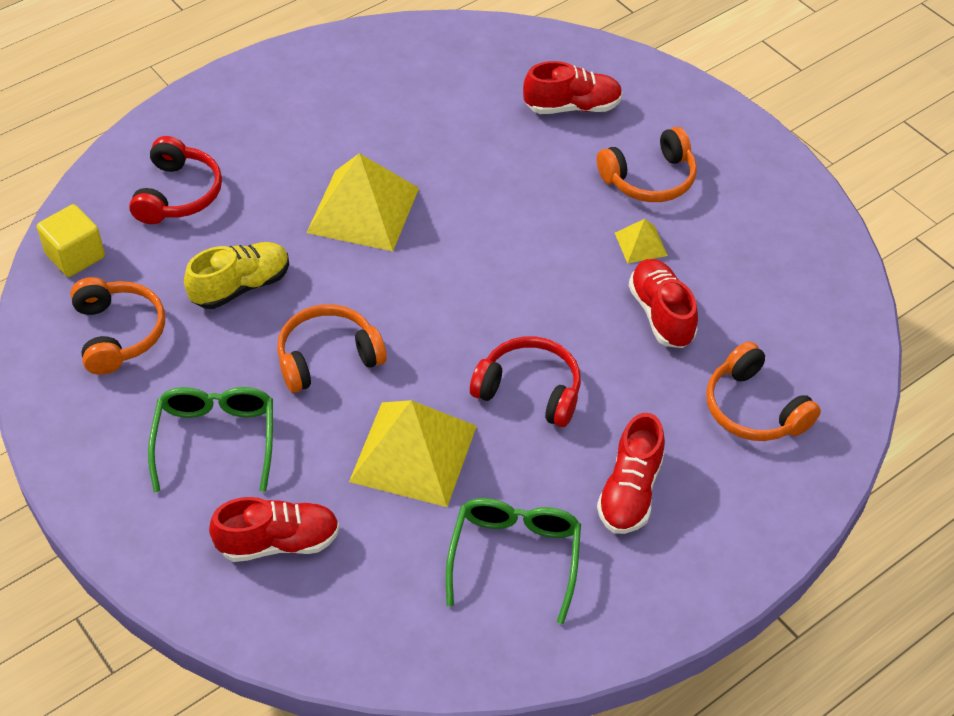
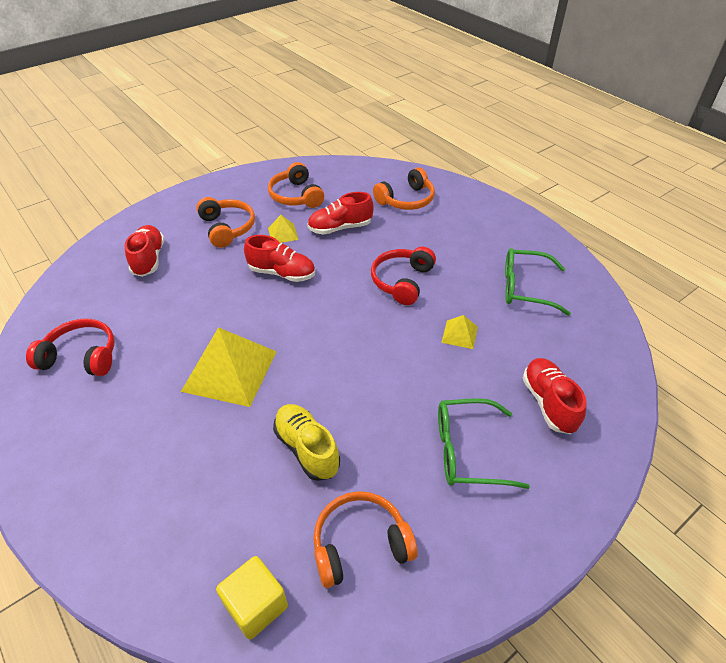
camera: 90 degrees left, 5 degrees down
red headphones [129,136,222,224] -> red headphones moved to [26,319,115,376]
orange headphones [277,304,387,393] -> orange headphones moved to [268,162,324,208]
yellow pyramid [349,400,477,507] -> yellow pyramid [441,315,478,349], size x0.46
red shoe [597,413,665,534] -> red shoe moved to [244,235,315,282]

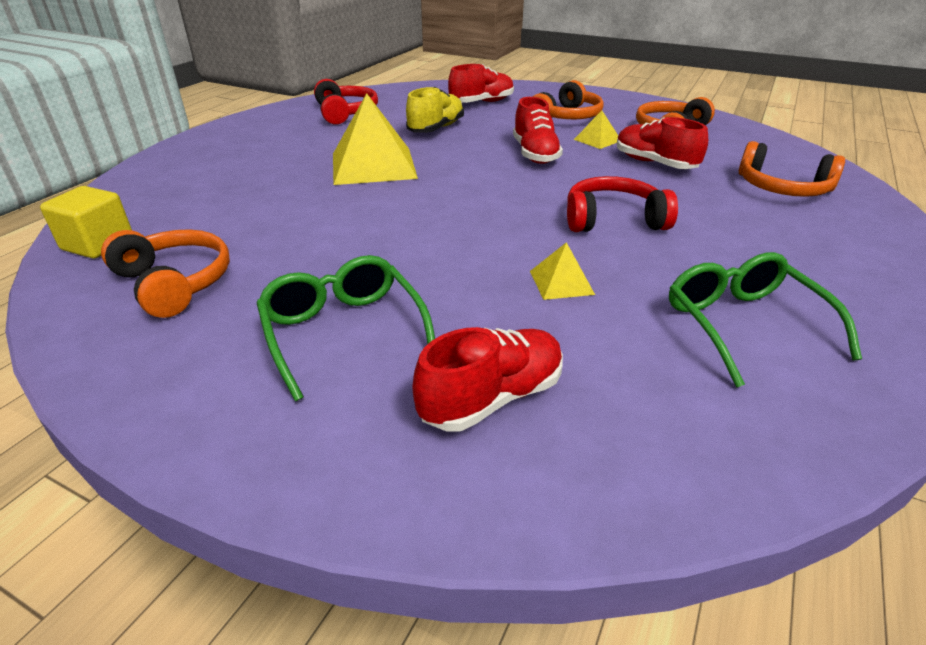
camera: 65 degrees right, 10 degrees down
yellow shoe [273,404,340,481] -> yellow shoe moved to [406,87,464,133]

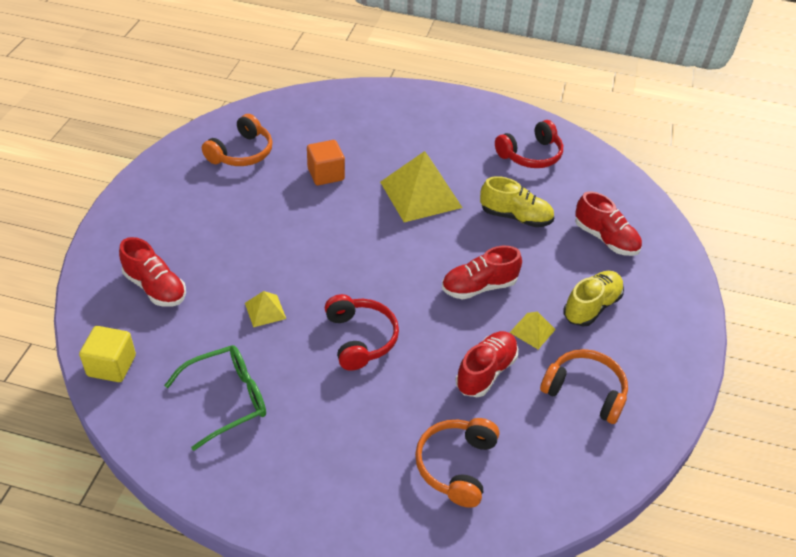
camera: 75 degrees right, 10 degrees up
yellow cube [40,186,132,259] -> yellow cube moved to [79,326,136,382]
green glasses [256,255,435,401] -> none
orange headphones [532,80,604,119] -> yellow shoe [563,271,624,326]
none -> orange cube [307,140,345,185]

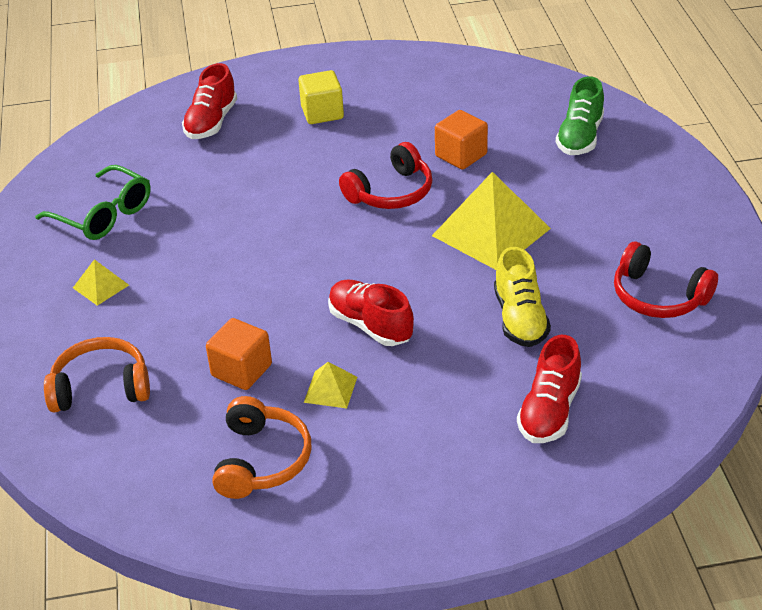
camera: 70 degrees right, 5 degrees down
yellow cube [79,326,136,382] -> yellow cube moved to [298,70,344,124]
orange headphones [202,114,273,166] -> none
yellow pyramid [245,291,286,327] -> yellow pyramid moved to [73,259,129,306]
red headphones [325,294,399,371] -> red headphones moved to [339,142,432,209]
red shoe [455,331,518,397] -> orange cube [206,318,272,390]
yellow shoe [563,271,624,326] -> none
none -> green shoe [556,76,604,155]

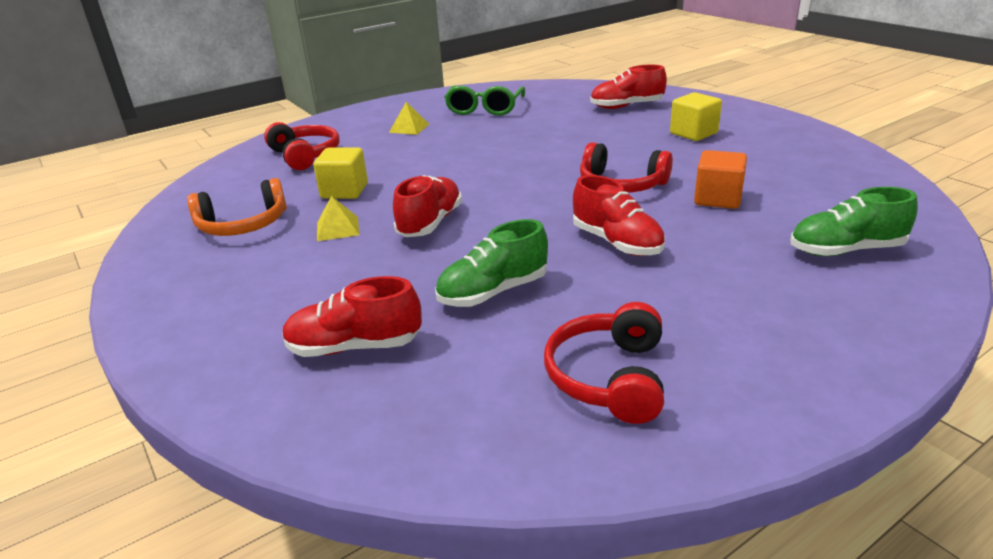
camera: 65 degrees right, 10 degrees down
orange headphones [44,337,150,412] -> red headphones [264,122,340,170]
orange cube [206,318,272,390] -> yellow cube [313,147,368,199]
yellow pyramid [432,172,551,270] -> red shoe [573,175,665,256]
yellow shoe [494,247,551,347] -> green shoe [435,219,548,307]

